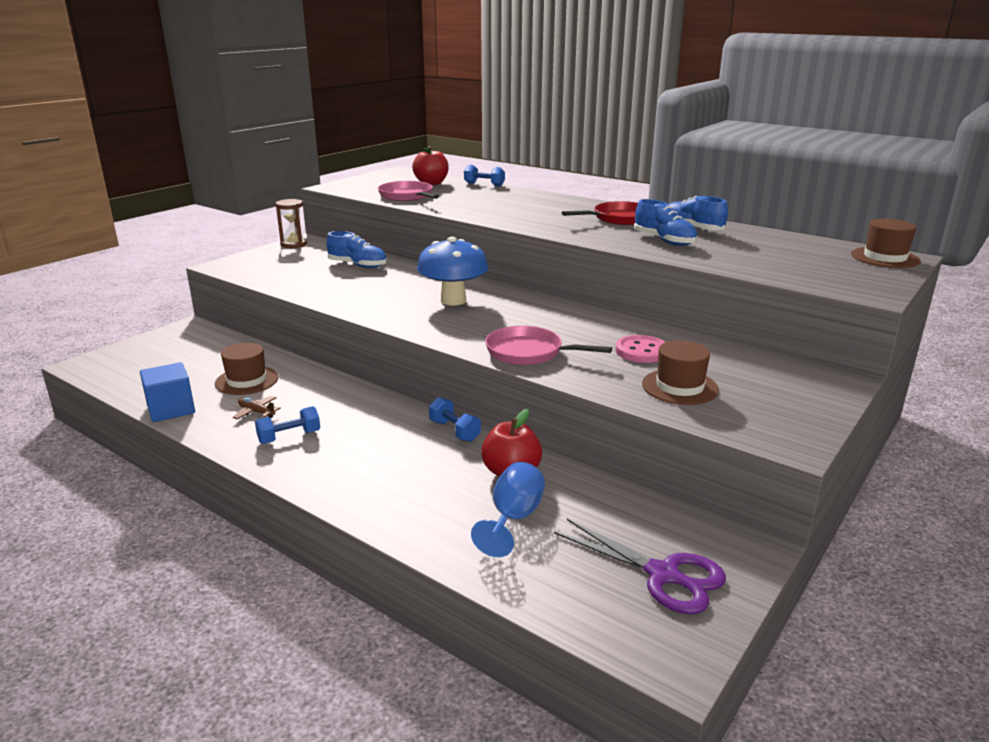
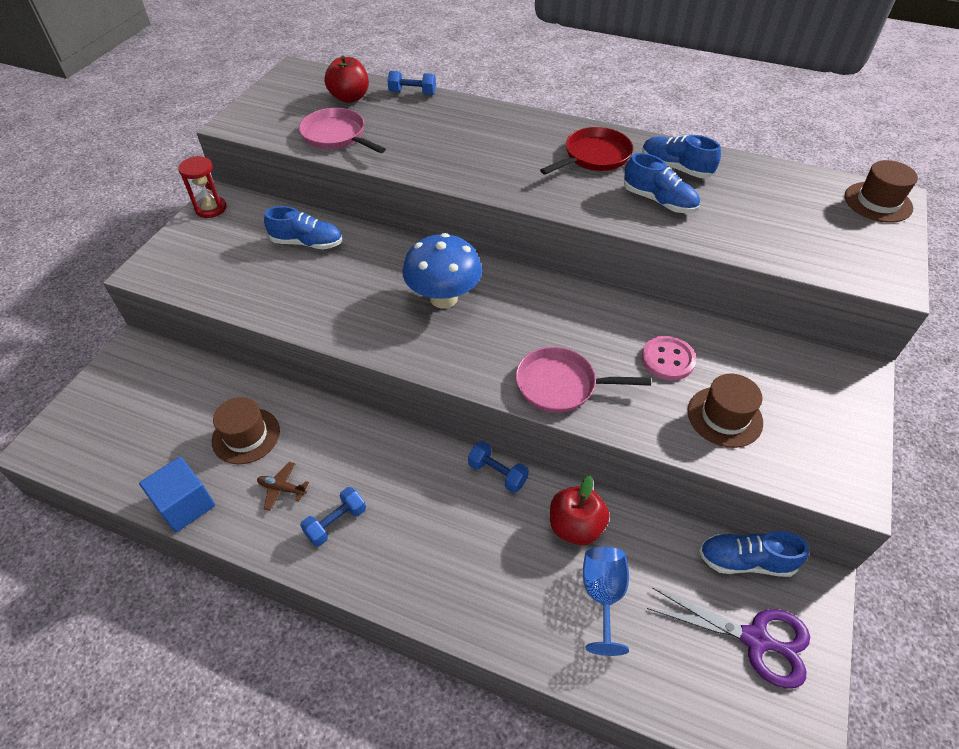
camera: 15 degrees left, 25 degrees up
brown hourglass [275,199,307,248] -> red hourglass [178,156,226,218]
none -> blue shoe [699,531,809,577]

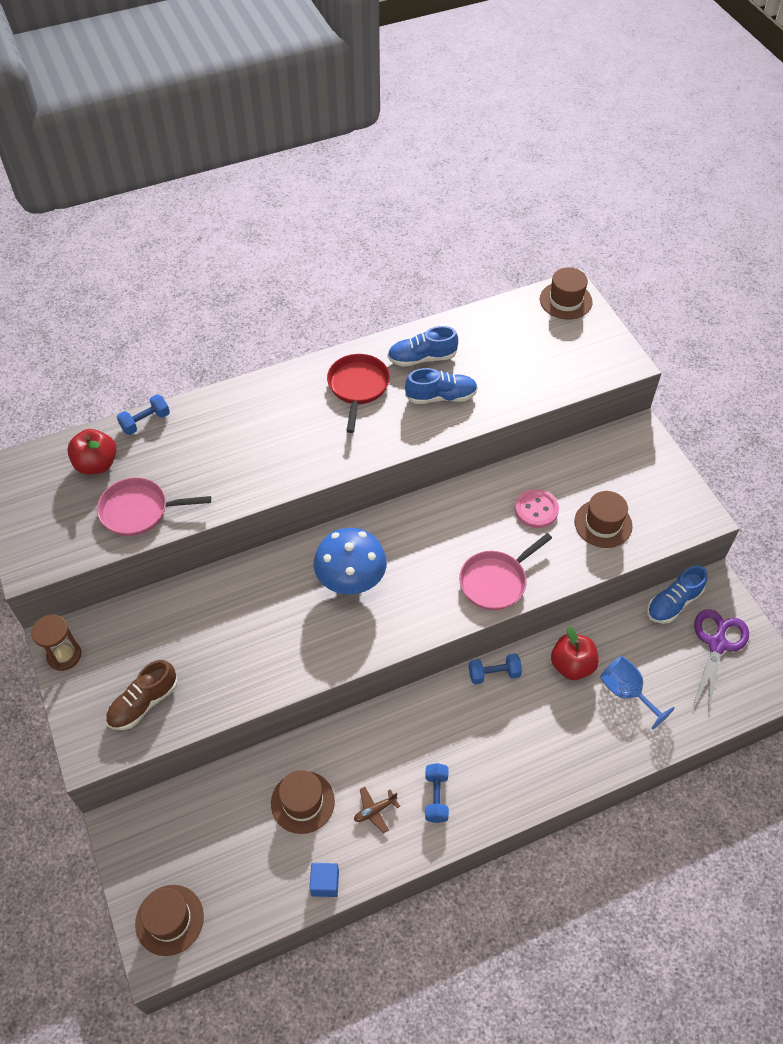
camera: 45 degrees left, 5 degrees up
blue cube [139,457,215,533] -> blue cube [309,863,339,897], size x0.64
red hourglass [178,156,226,218] -> brown hourglass [31,615,81,671]
blue shoe [264,206,342,250] -> none
purple scissors [647,588,810,689] -> purple scissors turned 45 degrees counterclockwise [693,609,749,711]
none -> brown shoe [106,660,178,730]
none -> brown hat [135,885,204,956]

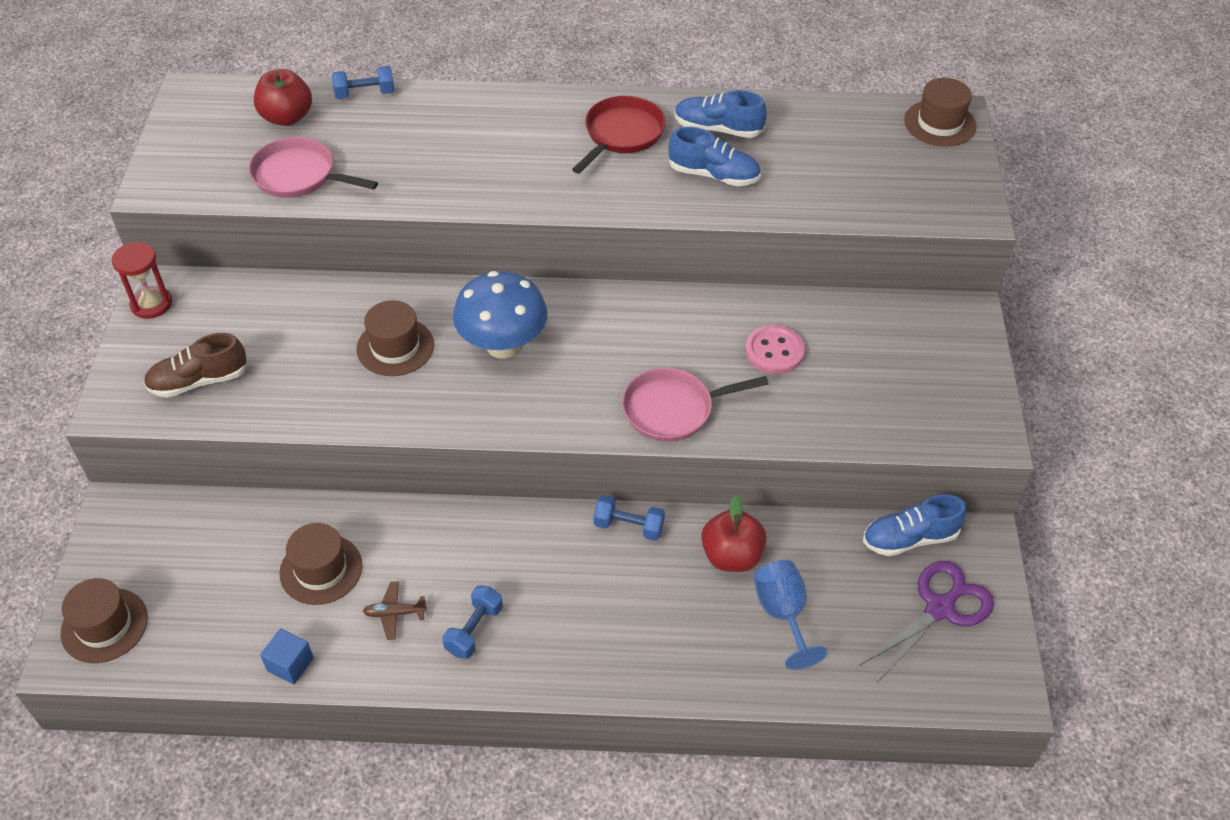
camera: 25 degrees right, 5 degrees down
brown hourglass [31,615,81,671] -> red hourglass [112,242,172,319]
brown hat [574,491,633,548] -> brown hat moved to [356,300,434,376]

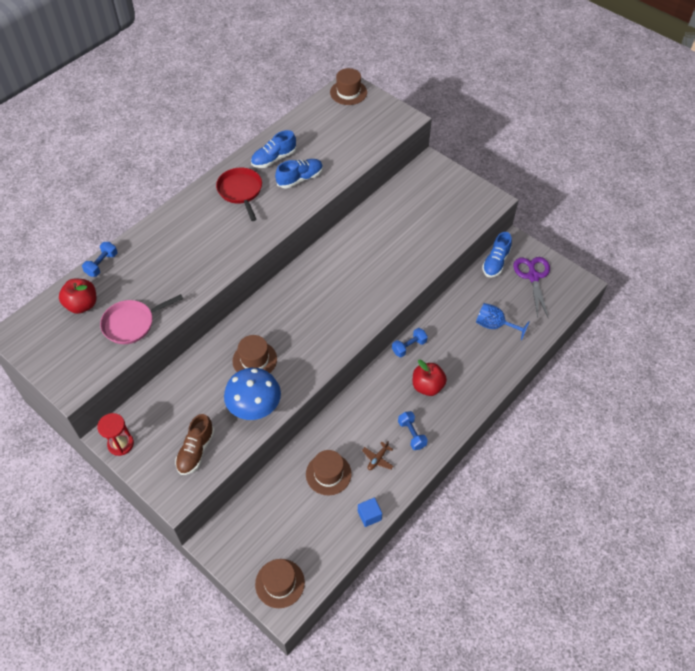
camera: 50 degrees left, 5 degrees up
blue mushroom [453,271,548,358] -> blue mushroom moved to [224,368,281,420]
pink pan [622,368,769,442] -> none
red apple [701,495,767,572] -> red apple moved to [413,360,447,396]
pink button [745,325,805,374] -> none

